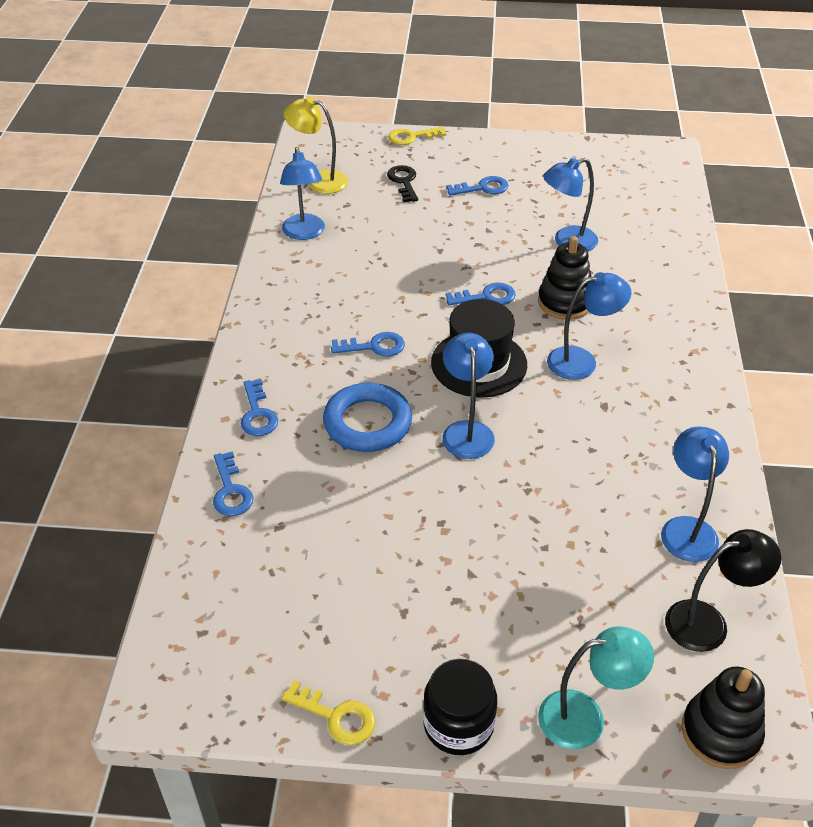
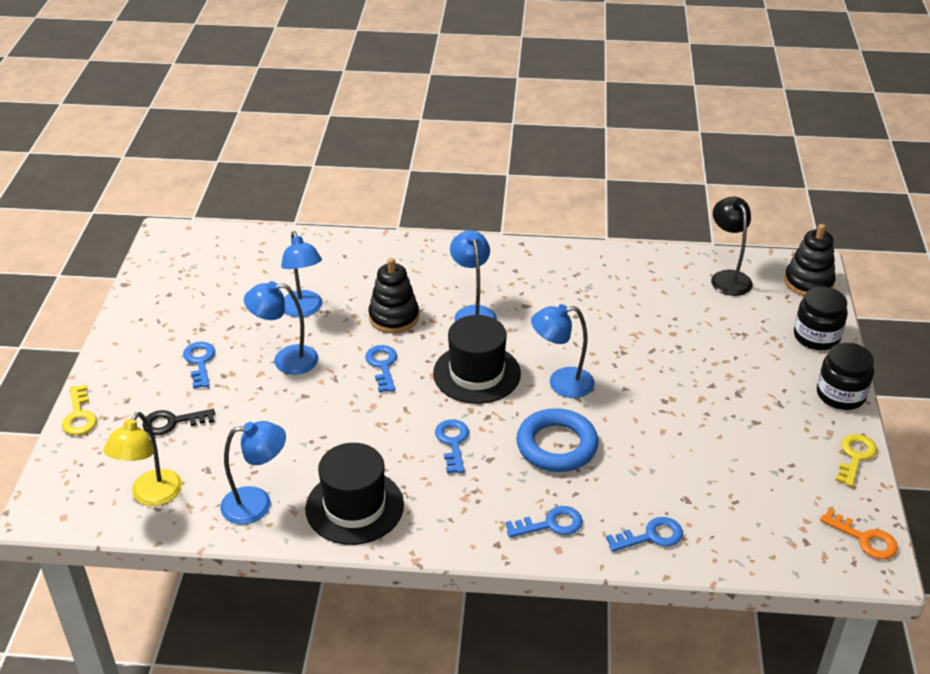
camera: 90 degrees left, 5 degrees down
turquoise lamp [538,626,654,749] -> black jar [794,287,848,350]
blue lamp [661,426,729,562] -> blue lamp moved to [244,281,319,375]
none -> black hat [305,443,404,545]
none -> orange key [820,509,898,559]

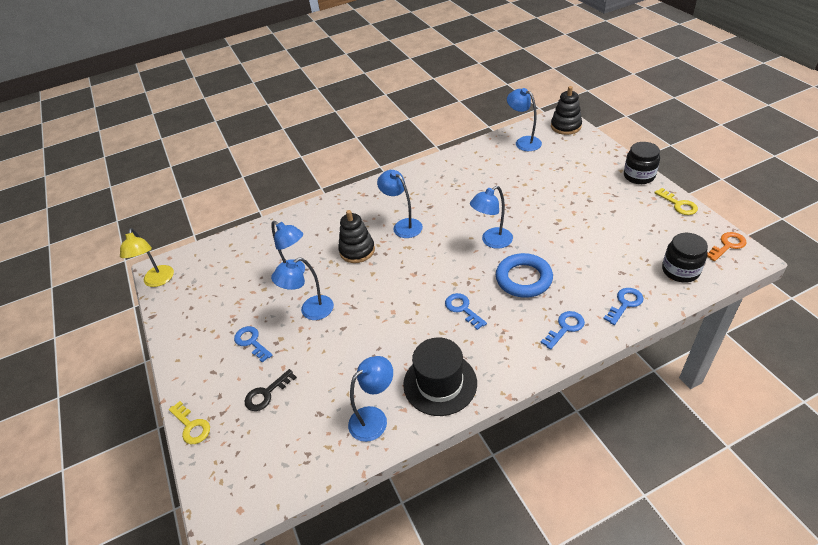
camera: 25 degrees left, 5 degrees up
yellow lamp [103,412,182,506] -> yellow lamp moved to [120,228,174,287]
blue key [365,345,397,392] -> none
black hat [433,315,521,404] -> none
black lamp [711,197,753,296] -> blue lamp [507,88,542,151]
black jar [794,287,848,350] -> black jar moved to [662,233,708,283]
orange key [820,509,898,559] -> orange key turned 45 degrees counterclockwise [707,232,747,261]
yellow key [835,434,877,487] -> yellow key turned 150 degrees clockwise [654,188,698,215]

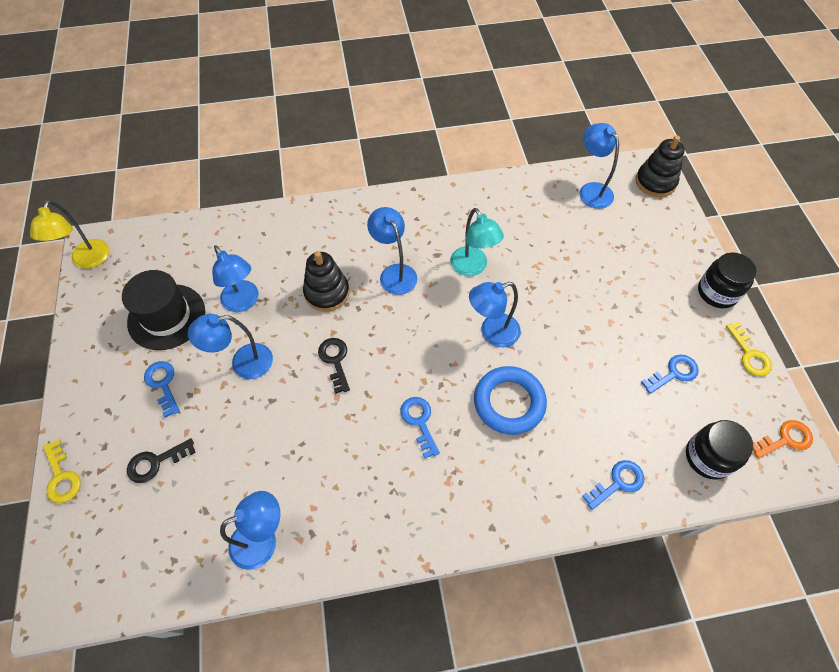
camera: 10 degrees right, 15 degrees up
black hat [403,337,477,416] -> black hat moved to [122,270,205,350]
blue key [541,311,585,350] -> blue key moved to [641,355,699,394]
none -> black key [318,338,350,394]
none -> turquoise lamp [450,208,504,276]

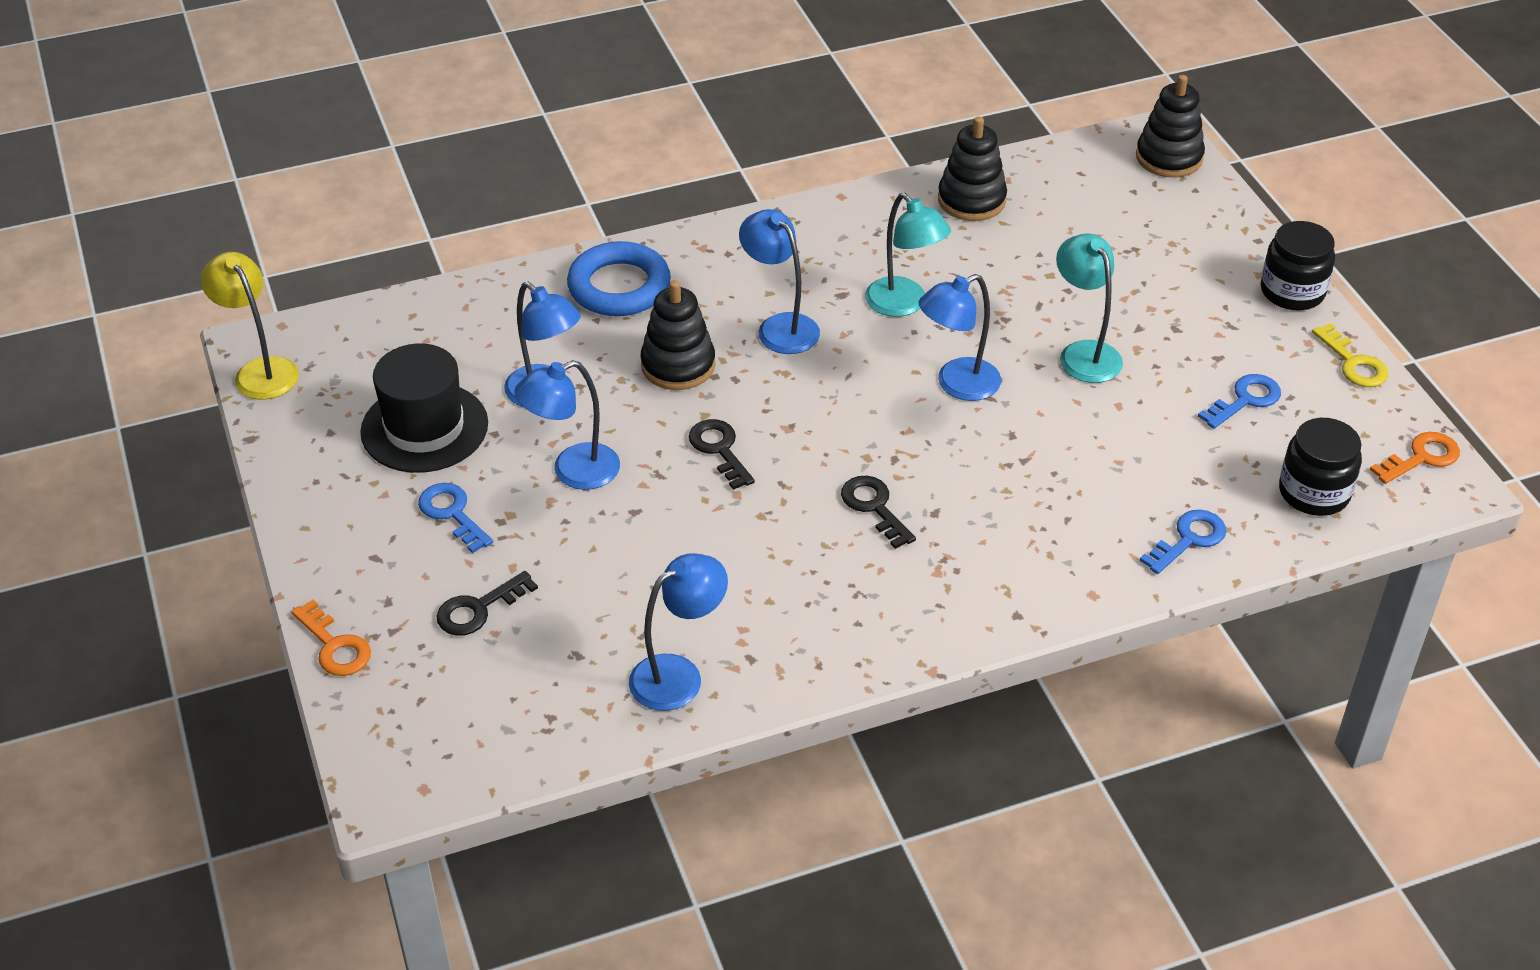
camera: 10 degrees left, 15 degrees down
yellow lamp [30,200,109,269] -> yellow lamp turned 150 degrees clockwise [201,252,299,400]
yellow key [43,439,81,503] -> orange key [291,600,371,676]
blue key [400,397,440,458] -> black key [841,476,916,549]
blue ring [474,366,547,435] -> blue ring moved to [567,241,671,316]
blue lamp [579,123,619,209] -> none
none -> black stacking toy [938,117,1007,221]
none -> turquoise lamp [1056,234,1123,383]

